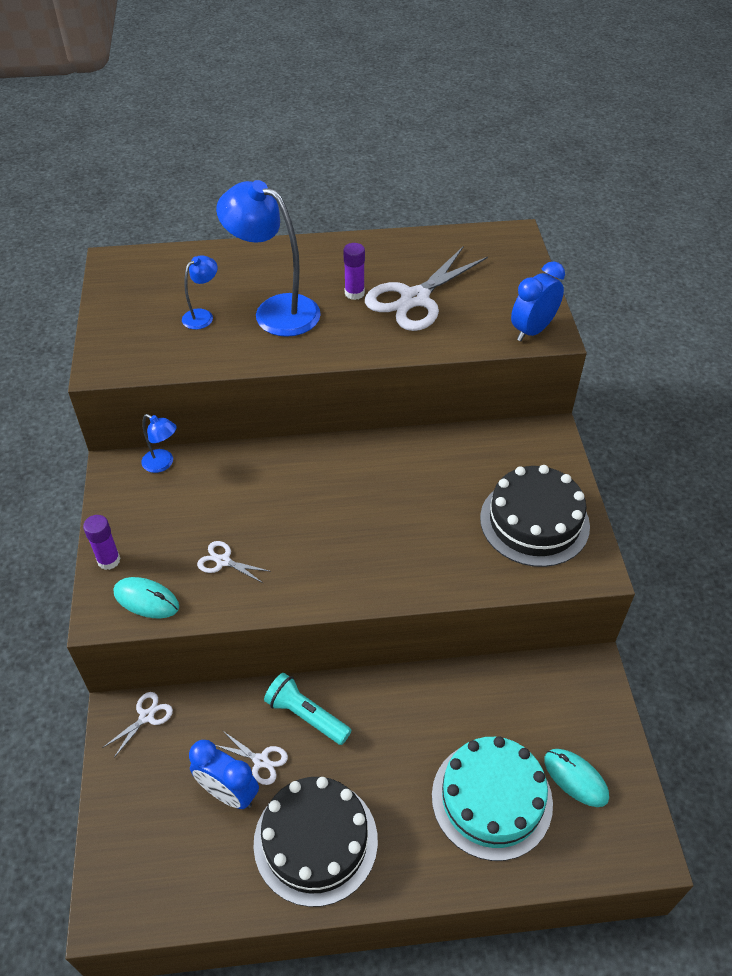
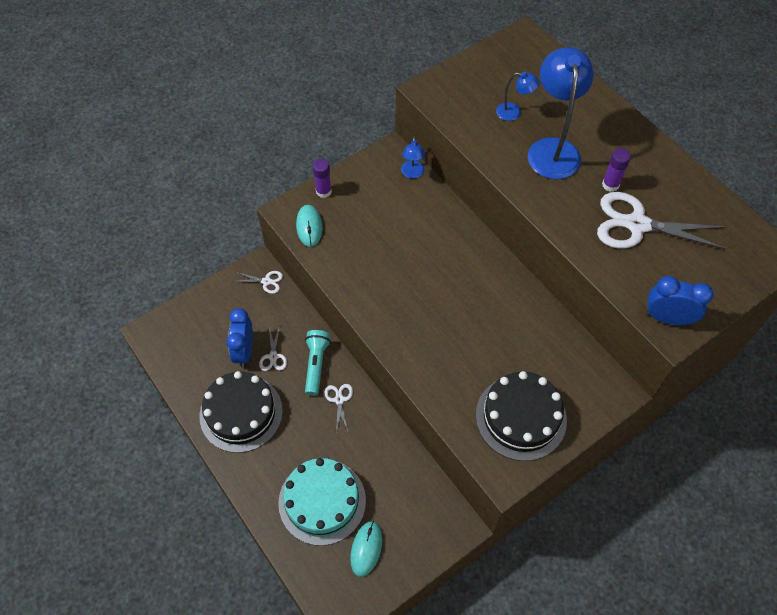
camera: 60 degrees right, 10 degrees up
white scissors [197,541,271,584] -> white scissors moved to [325,384,353,433]

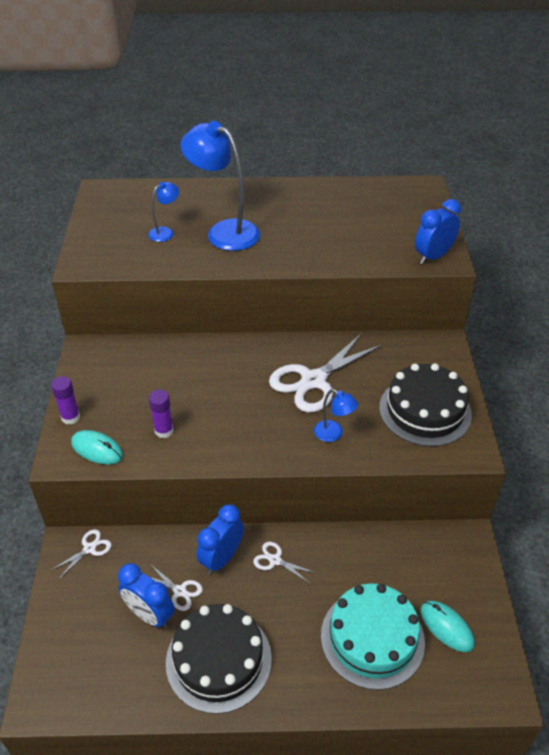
camera: 55 degrees left, 15 degrees down
turquoise flashlight [305,330,331,396] -> blue clock [197,504,244,574]
blue lamp [401,136,425,179] -> blue lamp moved to [314,389,358,442]
white scissors [597,192,727,250] -> white scissors moved to [269,333,383,413]
purple glue stick [602,148,631,192] -> purple glue stick moved to [149,390,173,438]

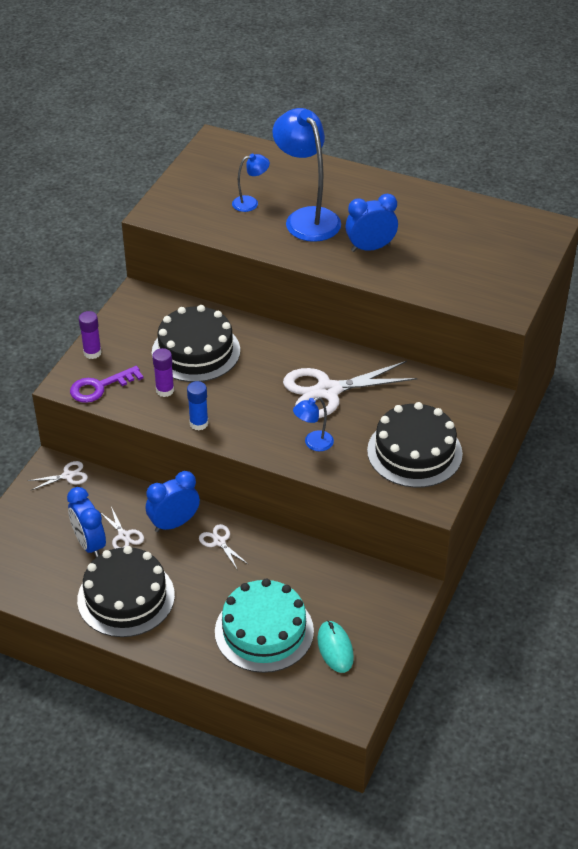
camera: 25 degrees right, 0 degrees up
turquoise mouse [71,430,123,465] -> purple key [70,366,144,403]
blue lamp [314,389,358,442] -> blue lamp turned 90 degrees clockwise [293,397,334,451]
blue clock [415,199,461,264] -> blue clock moved to [345,194,398,252]
none -> black cake [152,305,240,382]
none -> blue glue stick [187,381,209,430]

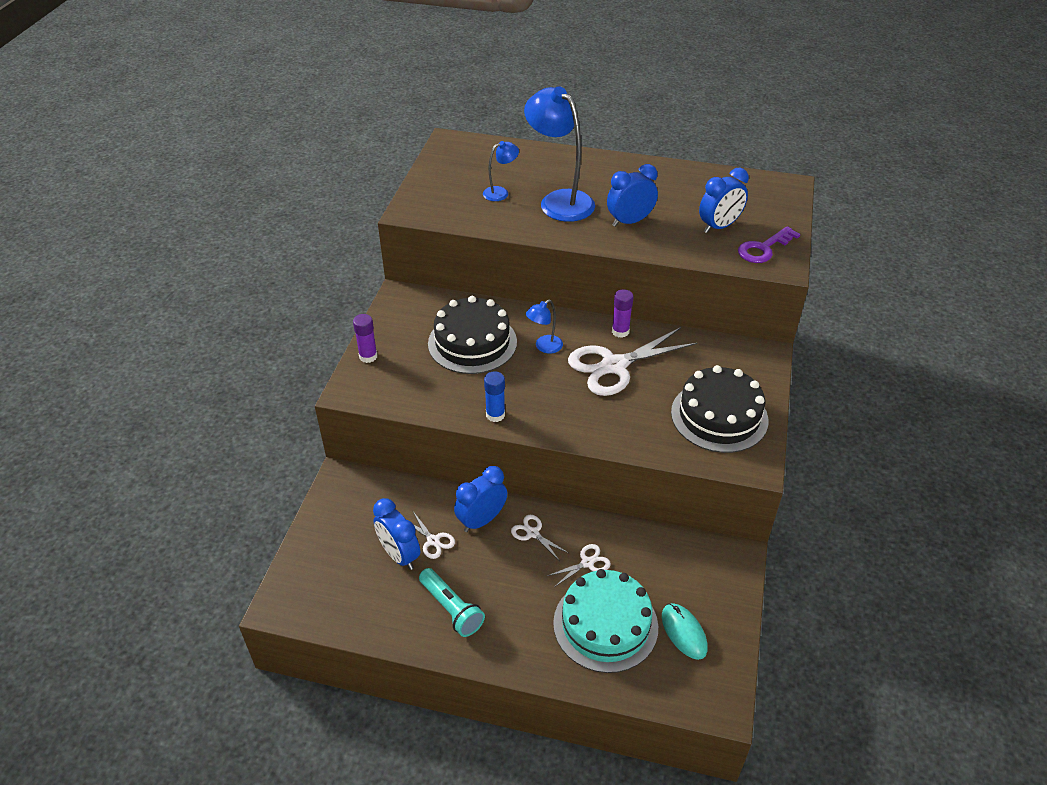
camera: 10 degrees left, 0 degrees up
white scissors [28,461,88,490] -> white scissors moved to [547,544,611,587]
purple key [70,366,144,403] -> purple key moved to [738,226,800,263]
black cake [77,546,175,637] -> turquoise flashlight [419,568,485,637]
purple glue stick [152,348,174,397] -> purple glue stick moved to [612,289,633,338]
blue lamp [293,397,334,451] -> blue lamp moved to [526,300,563,354]
none -> blue clock [699,168,749,233]

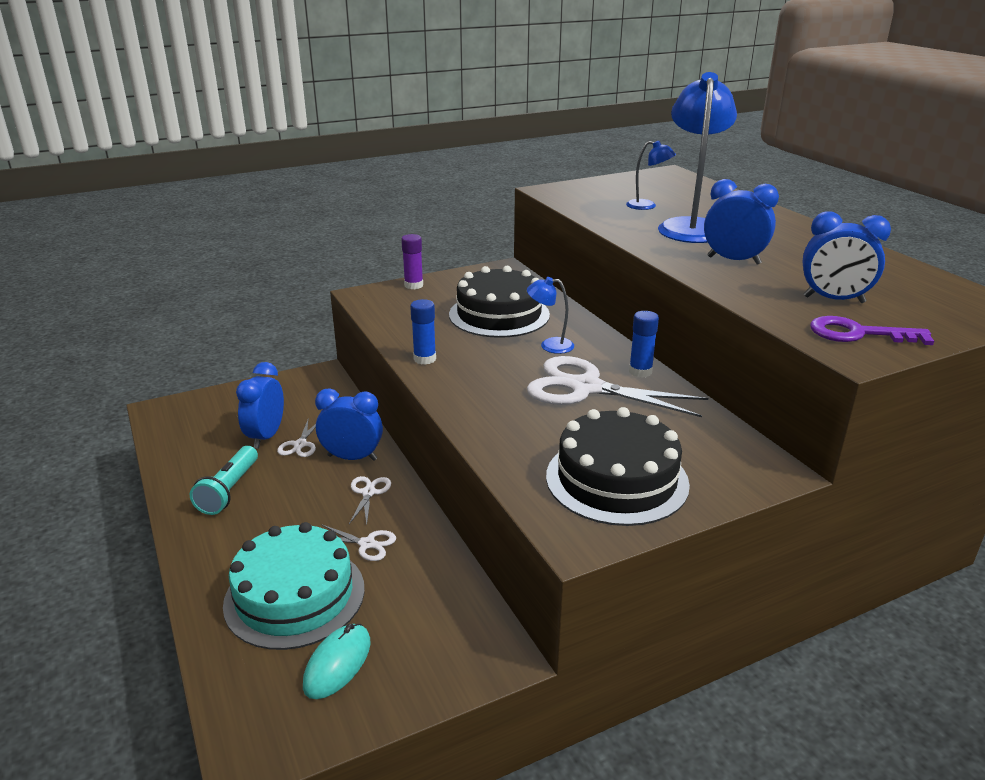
camera: 50 degrees right, 15 degrees down
purple glue stick [612,289,633,338] -> blue glue stick [629,311,659,378]

